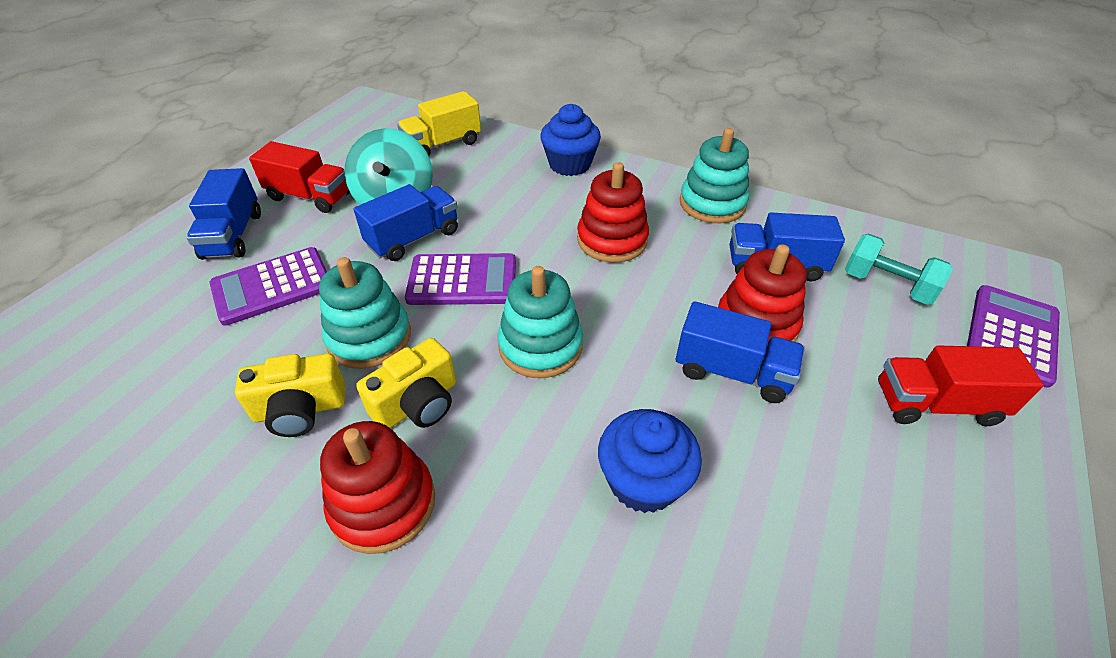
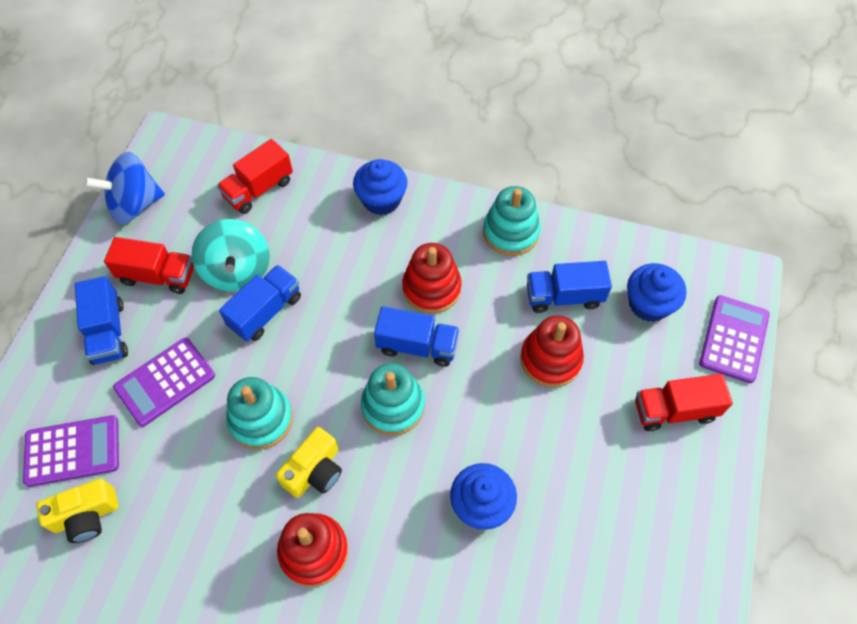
camera: 10 degrees left, 15 degrees up
yellow camera [235,353,345,437] -> yellow camera moved to [36,478,118,543]
yellow truck [397,91,481,156] -> red truck [217,139,293,214]
purple calculator [405,253,516,305] -> purple calculator moved to [23,415,119,487]
blue truck [676,301,805,403] -> blue truck moved to [374,306,460,367]
turquoise dumbbell [845,233,953,305] -> blue cupcake [627,263,687,322]
none -> blue spinning top [84,152,165,224]

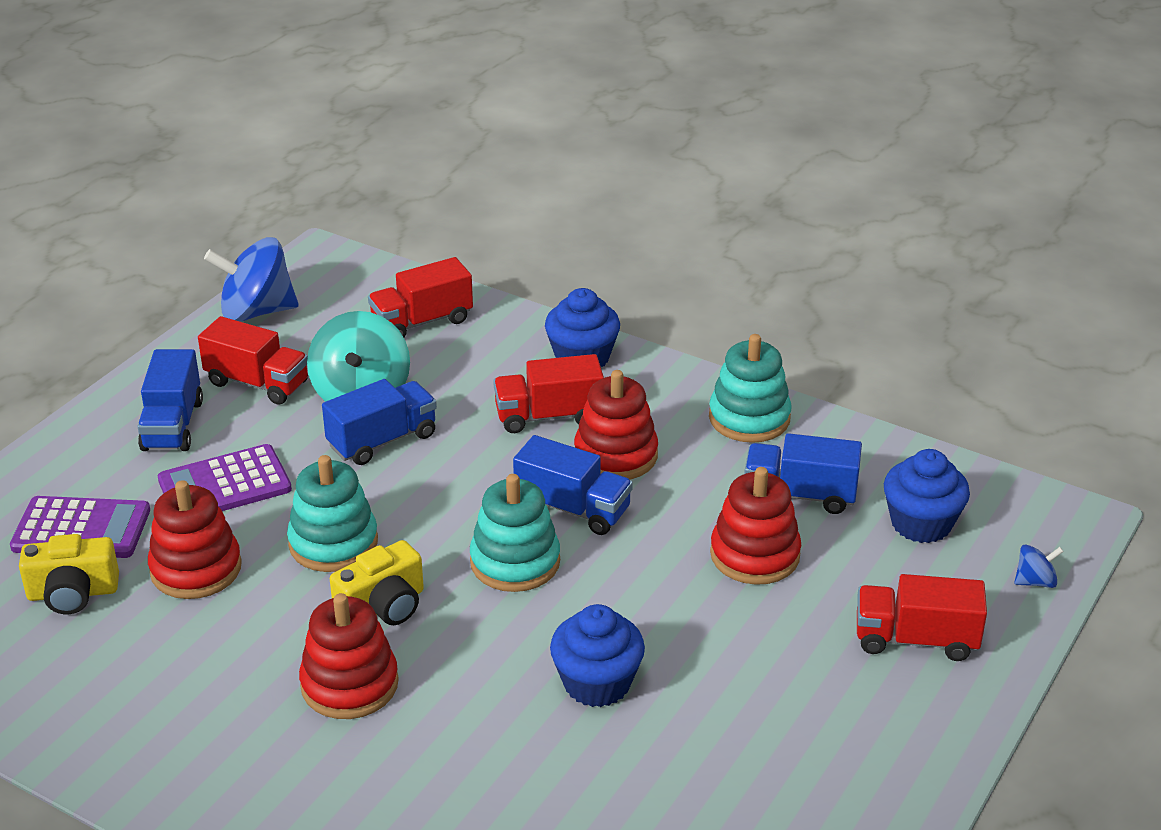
camera: 15 degrees right, 25 degrees down
purple calculator [699,295,770,383] -> blue spinning top [1014,544,1064,588]
none -> red stacking toy [148,480,242,599]
none -> red truck [493,354,604,433]

